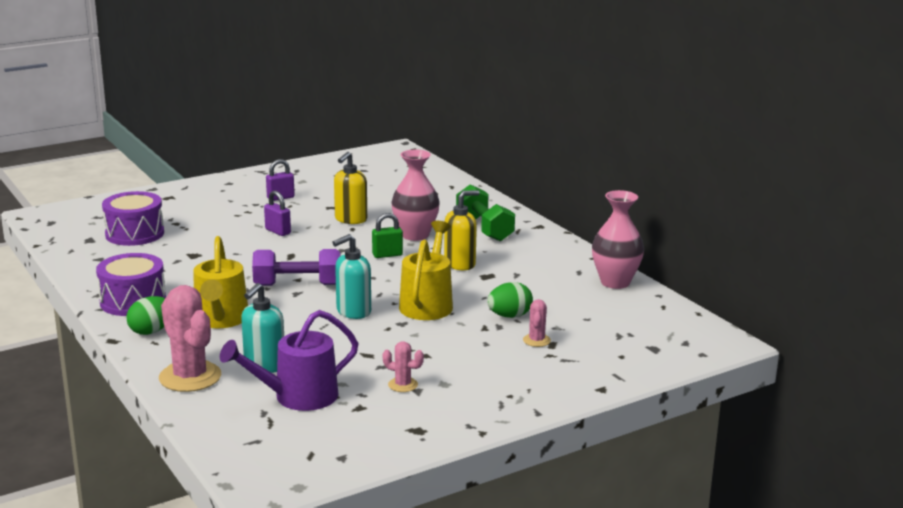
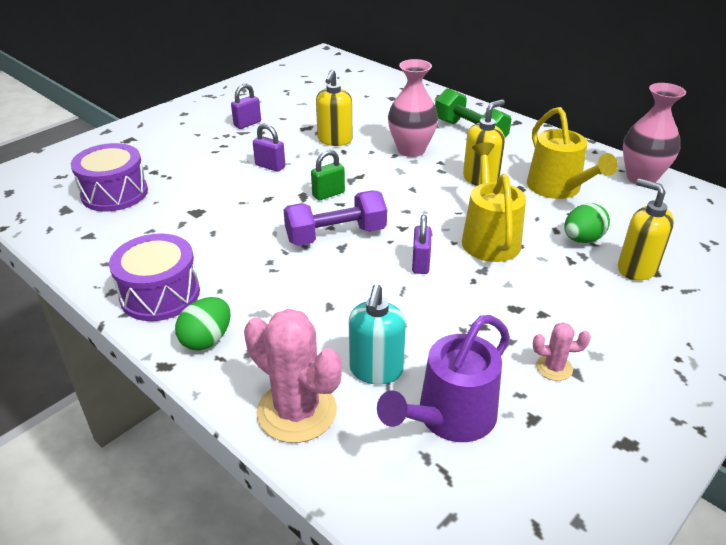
camera: 15 degrees left, 15 degrees up
yellow watering can [194,236,248,328] -> yellow watering can moved to [527,107,618,199]
turquoise soap dispenser [332,234,371,319] -> purple padlock [412,215,431,274]
green padlock [372,213,403,258] -> green padlock moved to [311,150,345,201]
pink cactus [523,299,551,347] -> yellow soap dispenser [618,179,674,281]

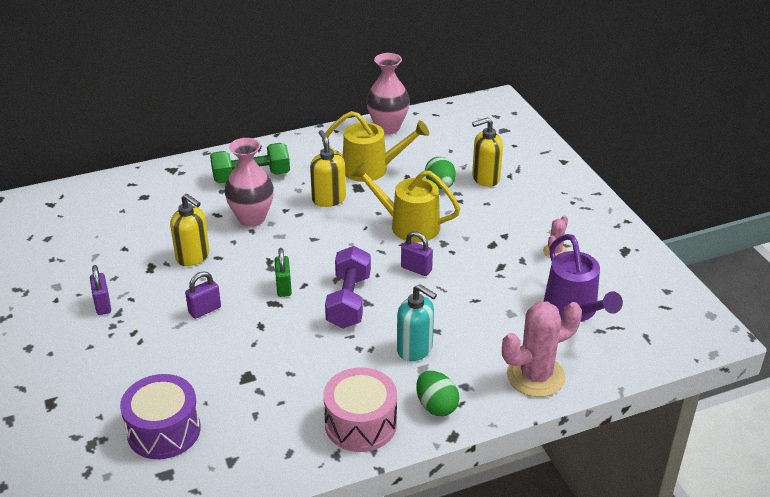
camera: 65 degrees left, 0 degrees up
purple drum [109,233,200,321] -> pink drum [323,367,397,452]
turquoise soap dispenser [349,284,406,385] -> turquoise soap dispenser moved to [397,284,437,361]

